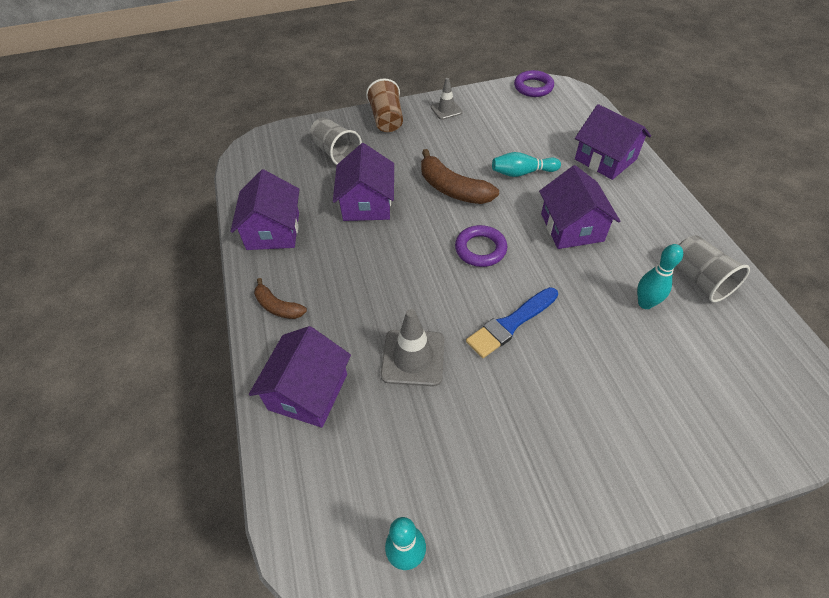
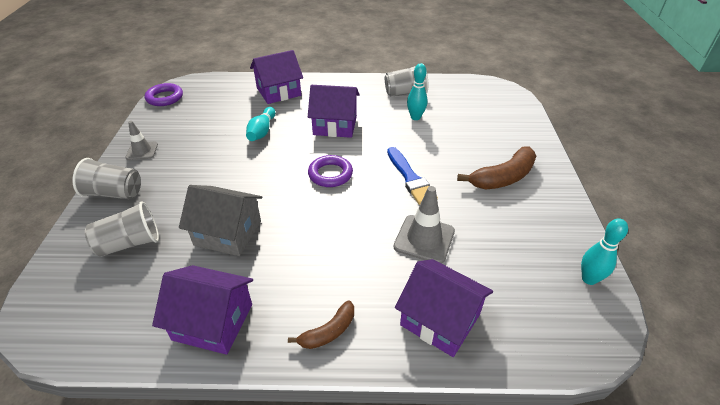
camera: 75 degrees left, 10 degrees down
purple house [333,143,394,221] -> grey house [179,185,262,256]
brown cup [366,79,403,132] -> grey cup [72,158,141,199]
brown banana [421,149,499,204] -> brown banana moved to [457,147,536,189]

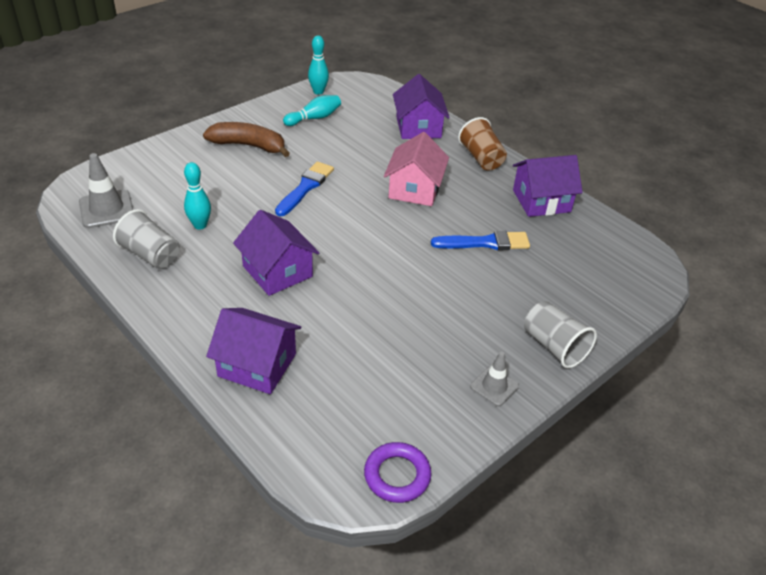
camera: 135 degrees left, 0 degrees up
grey cup [85,201,159,257] -> none
purple house [152,265,253,355] -> purple house turned 75 degrees counterclockwise [513,155,583,217]
grey house [179,185,262,256] -> blue brush [431,231,530,250]
turquoise bowling pin [246,107,275,141] -> turquoise bowling pin moved to [283,95,341,126]
brown banana [288,300,354,349] -> brown cup [458,117,507,170]
purple ring [308,155,353,187] -> none
grey traffic cone [394,186,455,264] -> grey traffic cone moved to [79,153,133,228]
none -> pink house [384,132,449,206]

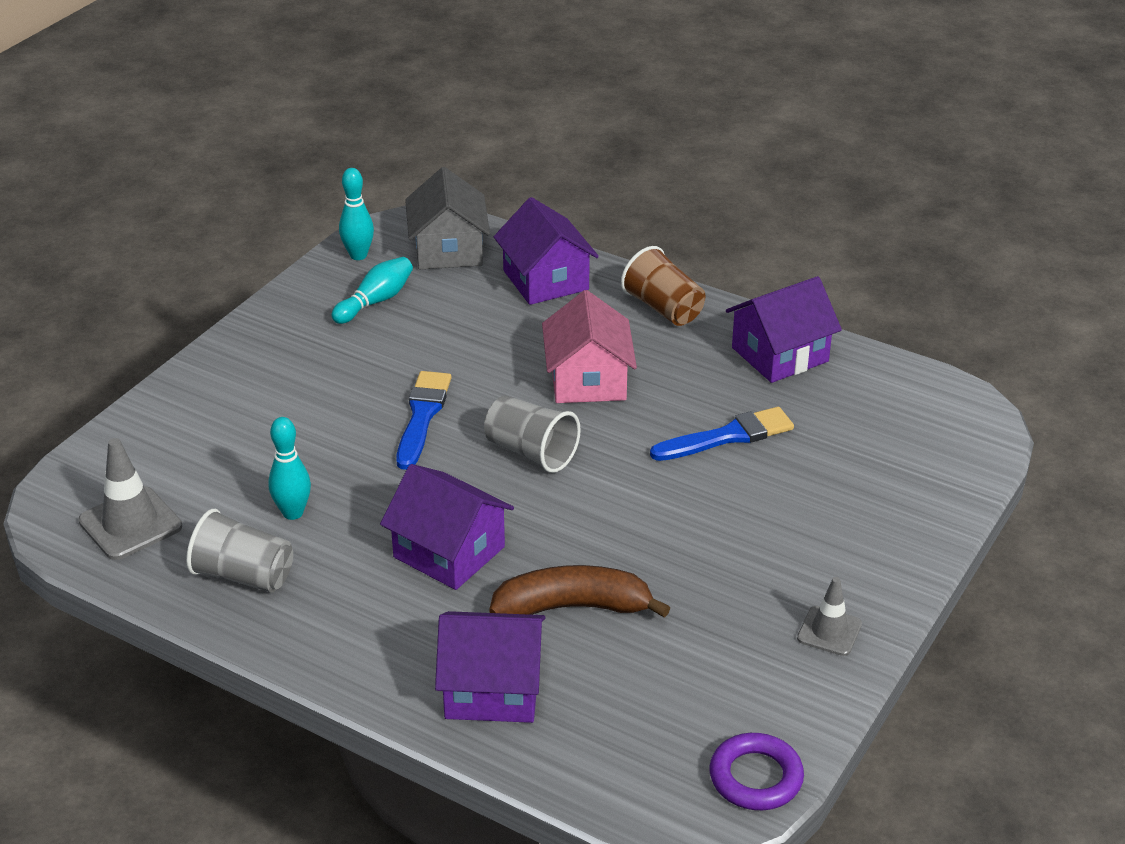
camera: 15 degrees left, 5 degrees down
brown banana [203,122,290,157] -> brown banana moved to [489,565,670,618]
grey cup [524,301,597,368] -> grey cup moved to [484,395,581,473]
none -> grey house [405,167,490,269]

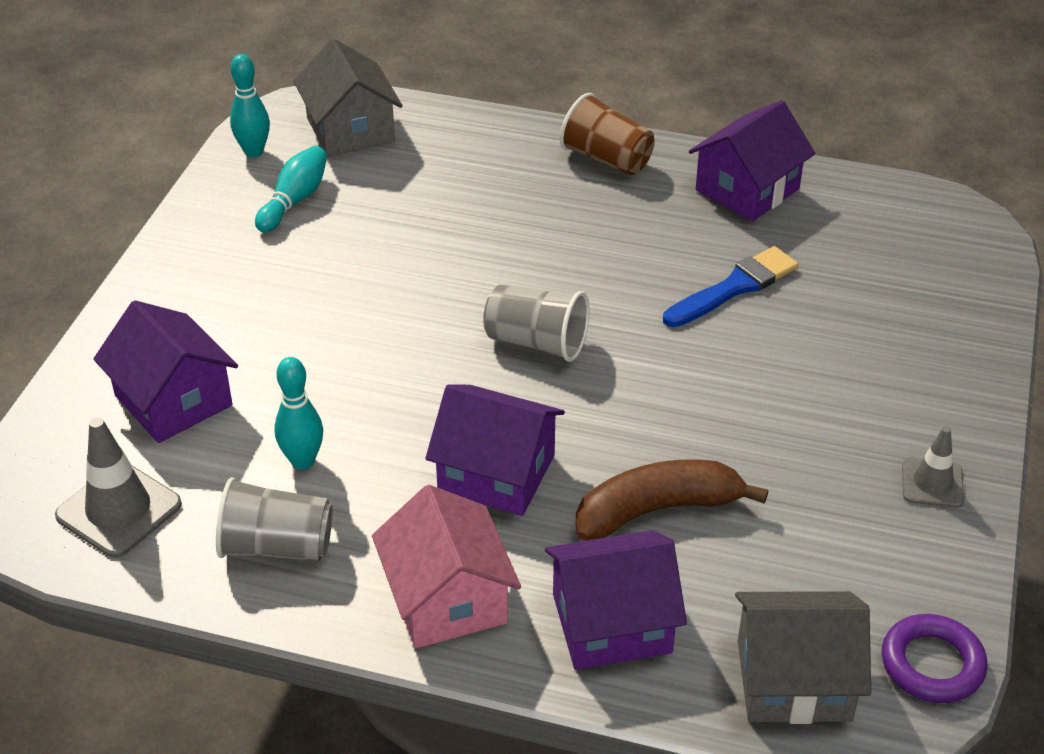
camera: 15 degrees left, 5 degrees up
blue brush [396,371,451,470] -> none
purple house [494,197,599,305] -> purple house moved to [93,300,238,443]
pink house [542,290,637,403] -> pink house moved to [372,485,521,648]
none -> grey house [735,591,871,724]

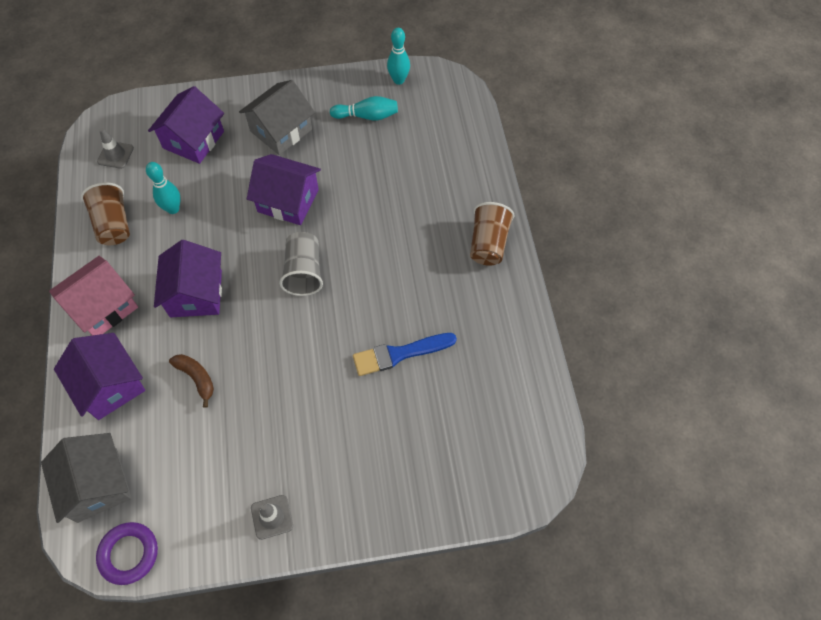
camera: 65 degrees right, 20 degrees up
grey traffic cone [55,417,182,558] -> grey traffic cone [97,128,134,169], size x0.63
grey cup [216,477,333,561] -> brown cup [81,182,130,245]
grey house [293,39,403,157] -> grey house moved to [239,80,315,155]
brown banana [576,459,768,541] -> brown banana [169,354,214,408], size x0.59
blue brush [663,246,798,327] -> blue brush turned 135 degrees clockwise [353,333,457,376]
purple house [689,100,815,221] -> purple house moved to [247,154,321,225]

